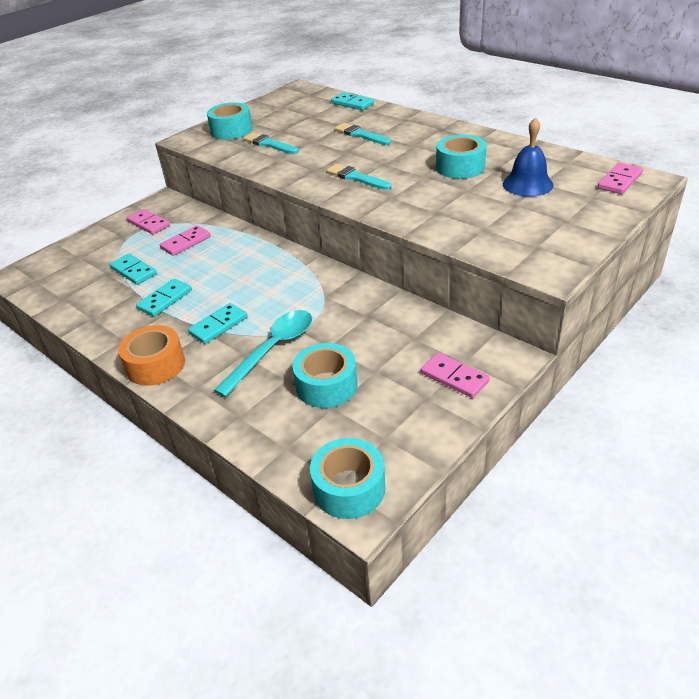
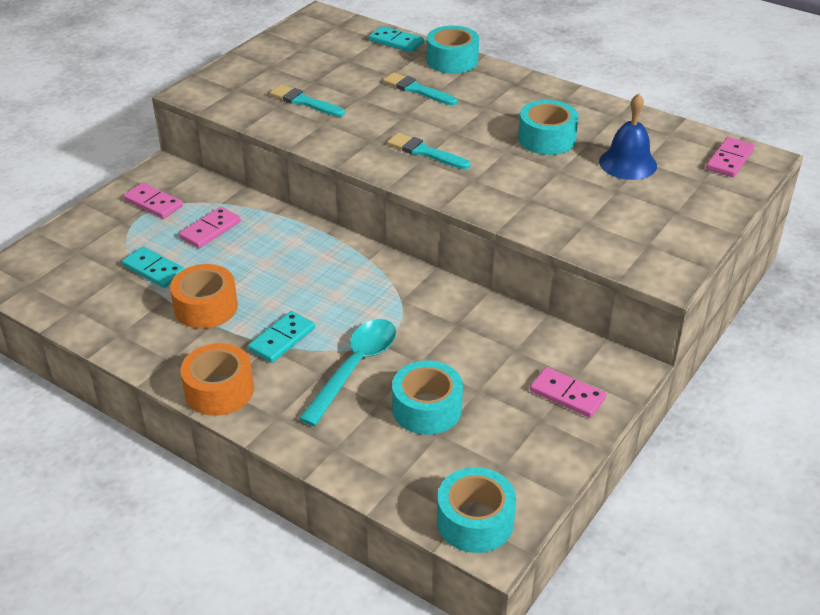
camera: 10 degrees left, 0 degrees up
turquoise domino [136,279,192,317] -> orange tape [170,264,238,329]
turquoise tape [207,102,252,140] -> turquoise tape moved to [427,26,479,73]

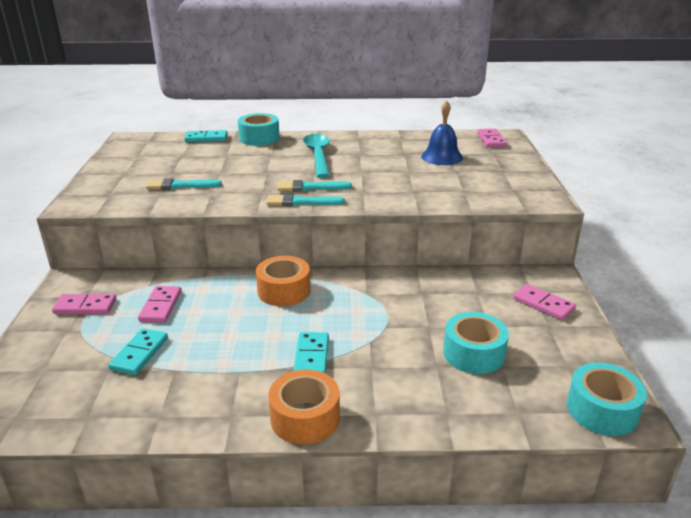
camera: 35 degrees left, 10 degrees down
turquoise domino [122,247,185,288] -> turquoise domino turned 75 degrees counterclockwise [108,328,168,375]
orange tape [170,264,238,329] -> orange tape moved to [256,256,310,306]
turquoise spoon [299,319,396,426] -> turquoise spoon moved to [303,134,330,178]
turquoise brush [383,72,457,105] -> turquoise brush moved to [266,194,345,206]
turquoise tape [518,100,579,155] -> none
pink domino [530,367,607,418] -> pink domino turned 45 degrees clockwise [513,284,576,320]

